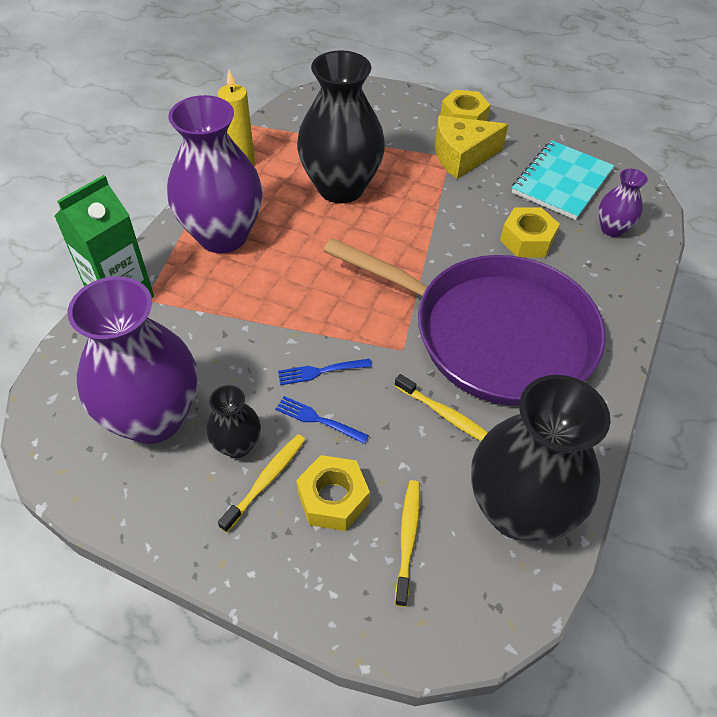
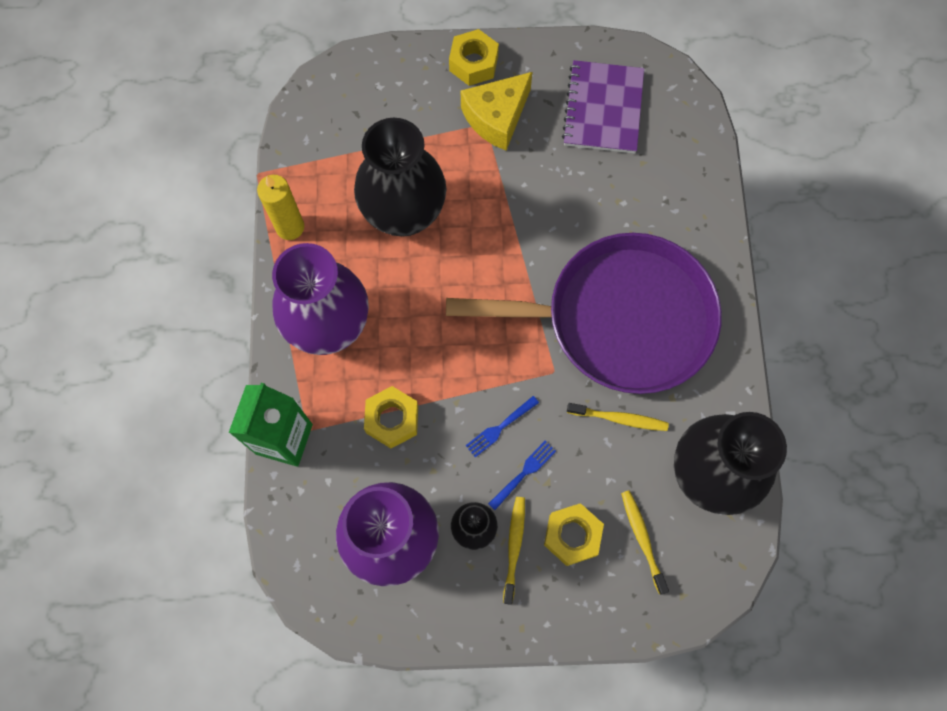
camera: 25 degrees left, 20 degrees up
blue fork [275,396,369,444] -> blue fork turned 135 degrees clockwise [488,441,556,510]
yellow nut [500,207,560,257] -> yellow nut moved to [364,386,418,448]
turquoise notebook [512,140,615,220] -> purple notebook [562,60,644,154]
purple vase [598,169,648,237] -> none

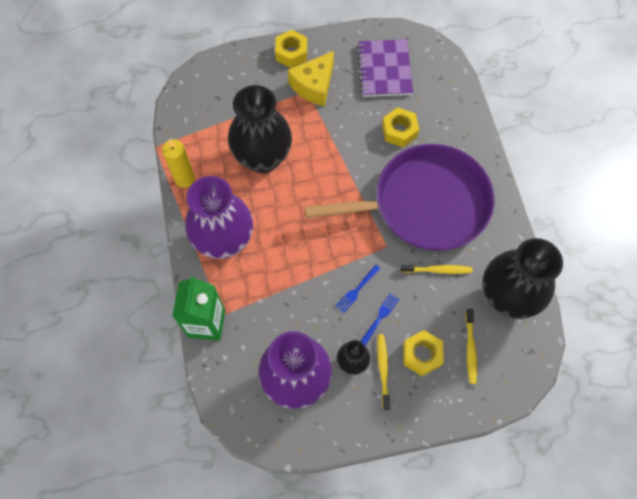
camera: 10 degrees left, 5 degrees down
yellow nut [364,386,418,448] -> yellow nut moved to [382,107,419,147]
yellow toothbrush [621,490,669,595] -> yellow toothbrush turned 150 degrees counterclockwise [466,309,477,384]

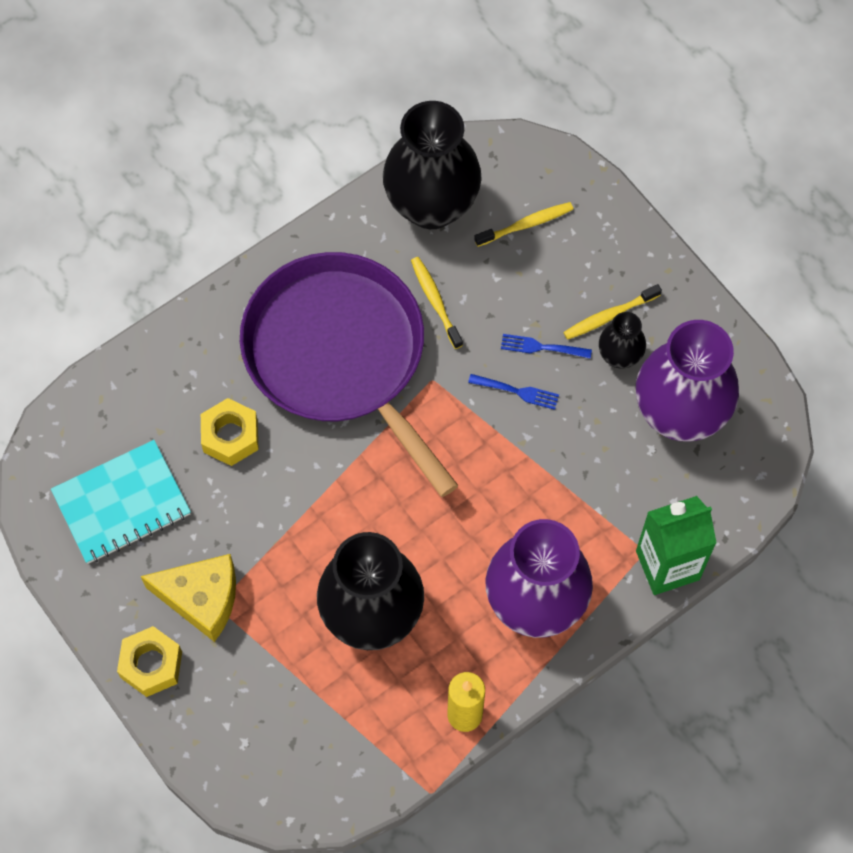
camera: 115 degrees left, 0 degrees up
purple notebook [357,39,413,97] -> turquoise notebook [51,440,191,564]
yellow nut [403,330,444,376] -> none

